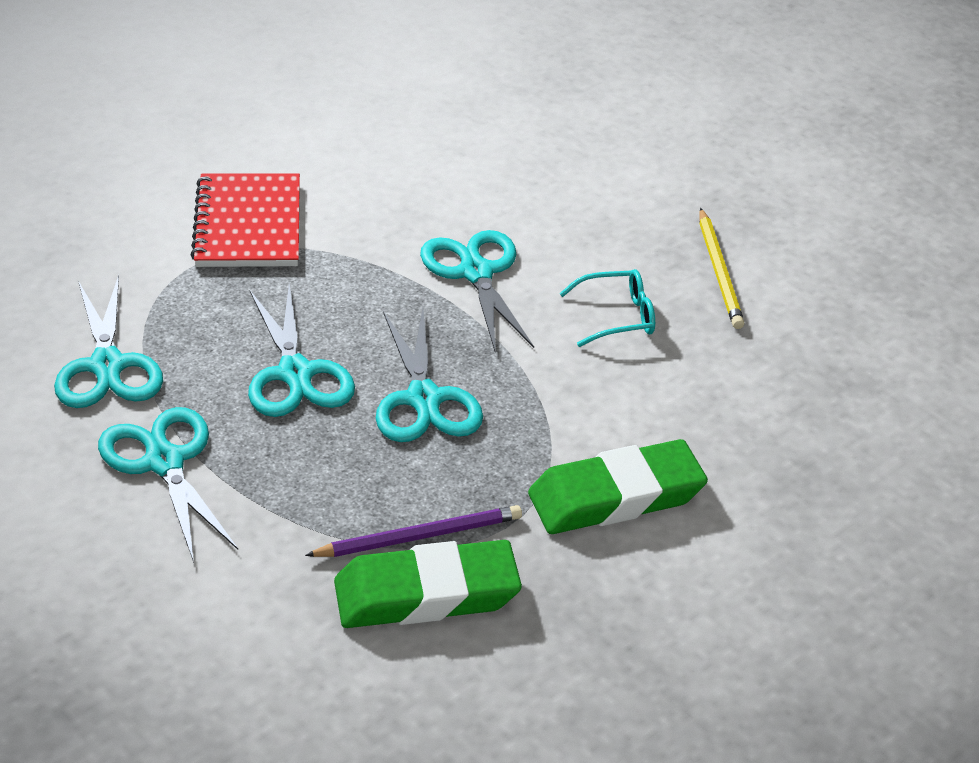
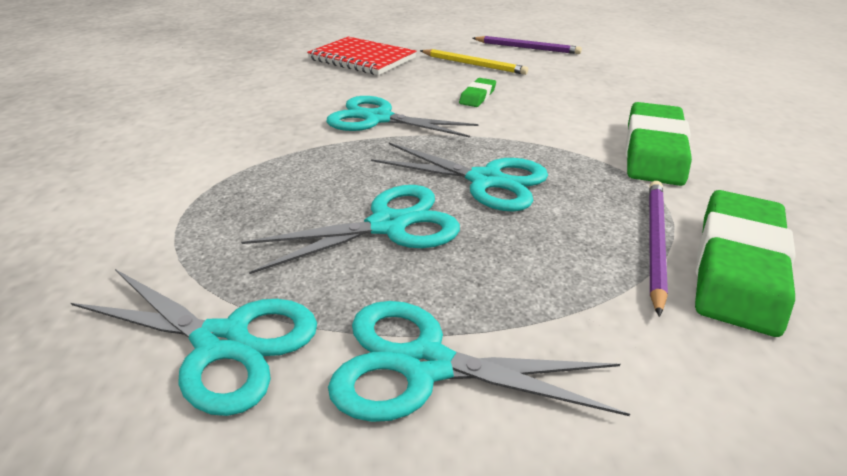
camera: 50 degrees left, 5 degrees down
red notebook [190,173,300,267] -> red notebook moved to [307,37,416,75]
turquoise scissors [248,284,355,417] -> turquoise scissors turned 45 degrees counterclockwise [241,185,460,274]
turquoise glasses [559,269,655,347] -> green eraser [459,78,496,107]
none -> purple pencil [473,36,582,54]

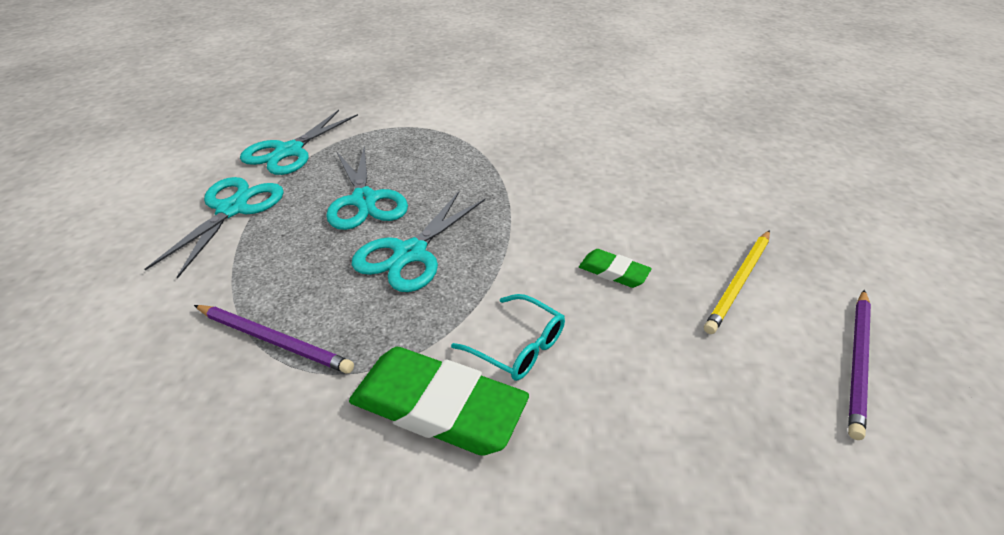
camera: 95 degrees right, 5 degrees up
red notebook [307,37,416,75] -> none
turquoise scissors [326,96,479,138] -> none
green eraser [695,190,796,337] -> none
none -> turquoise glasses [451,294,565,381]

